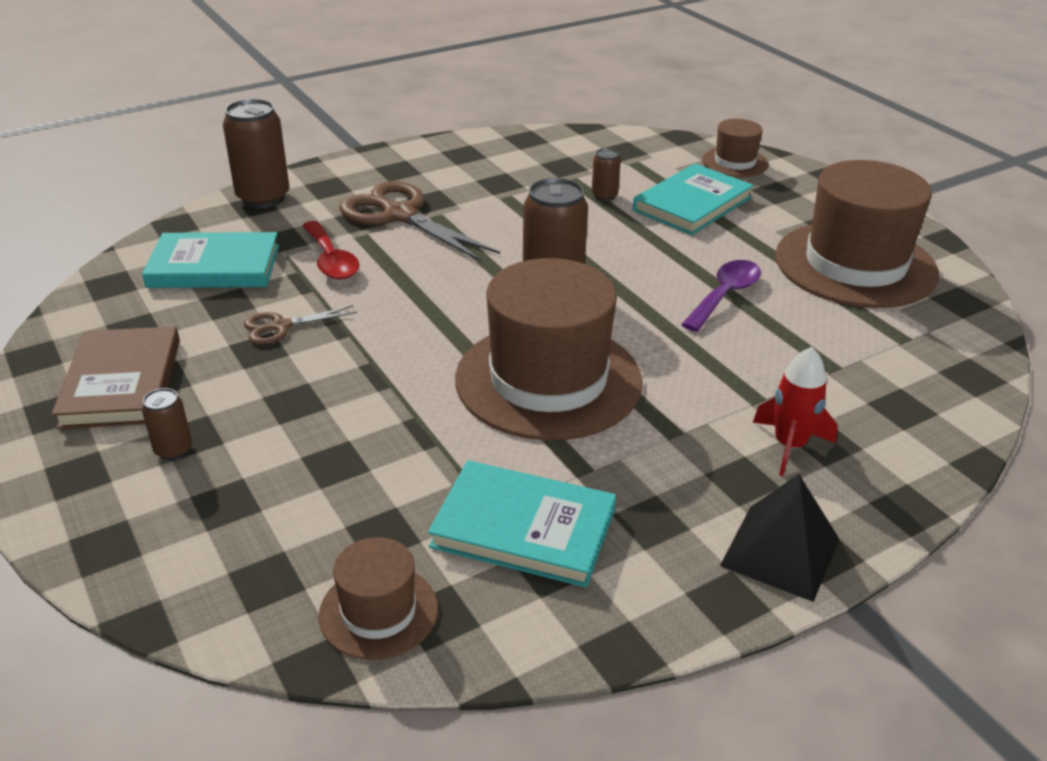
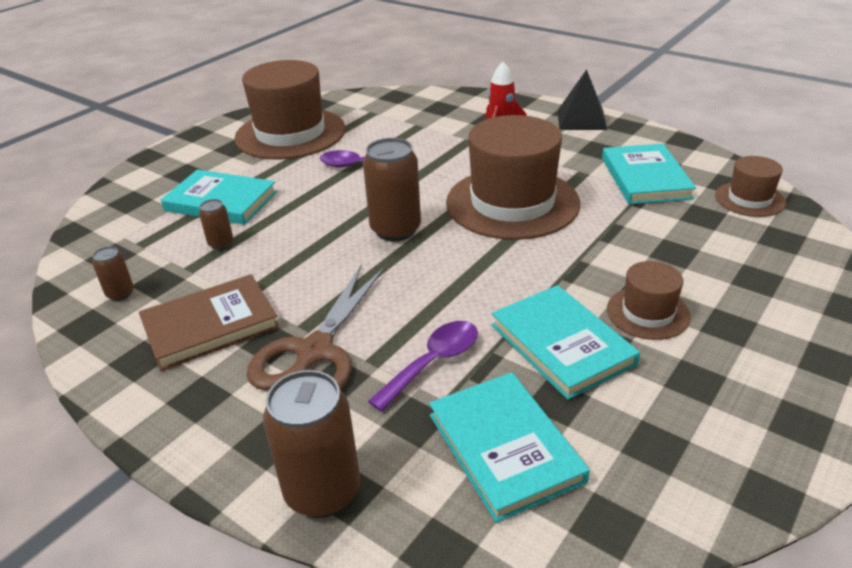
camera: 110 degrees left, 0 degrees up
brown book [51,326,180,429] -> brown book moved to [139,274,280,371]
brown can [142,388,192,460] -> brown can moved to [92,246,134,301]
brown scissors [244,305,357,344] -> turquoise book [491,285,640,400]
red spoon [302,221,359,280] -> purple spoon [368,321,478,412]
brown hat [702,119,769,177] -> brown hat moved to [607,261,691,340]

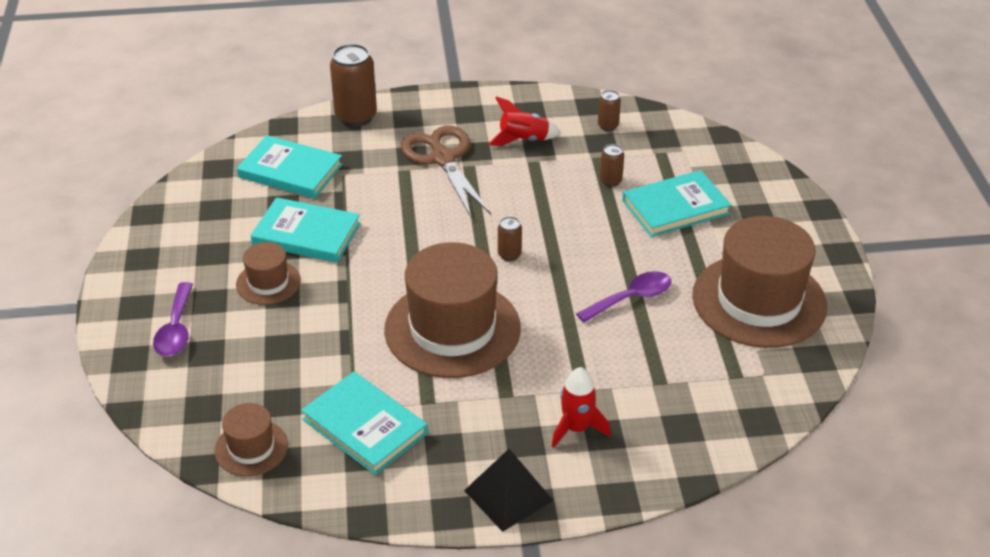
camera: 135 degrees right, 5 degrees up
brown book [139,274,280,371] -> red rocket [488,97,561,146]
brown can [363,138,421,242] -> brown can [498,216,522,261], size x0.50
purple spoon [368,321,478,412] -> purple spoon moved to [153,282,193,356]

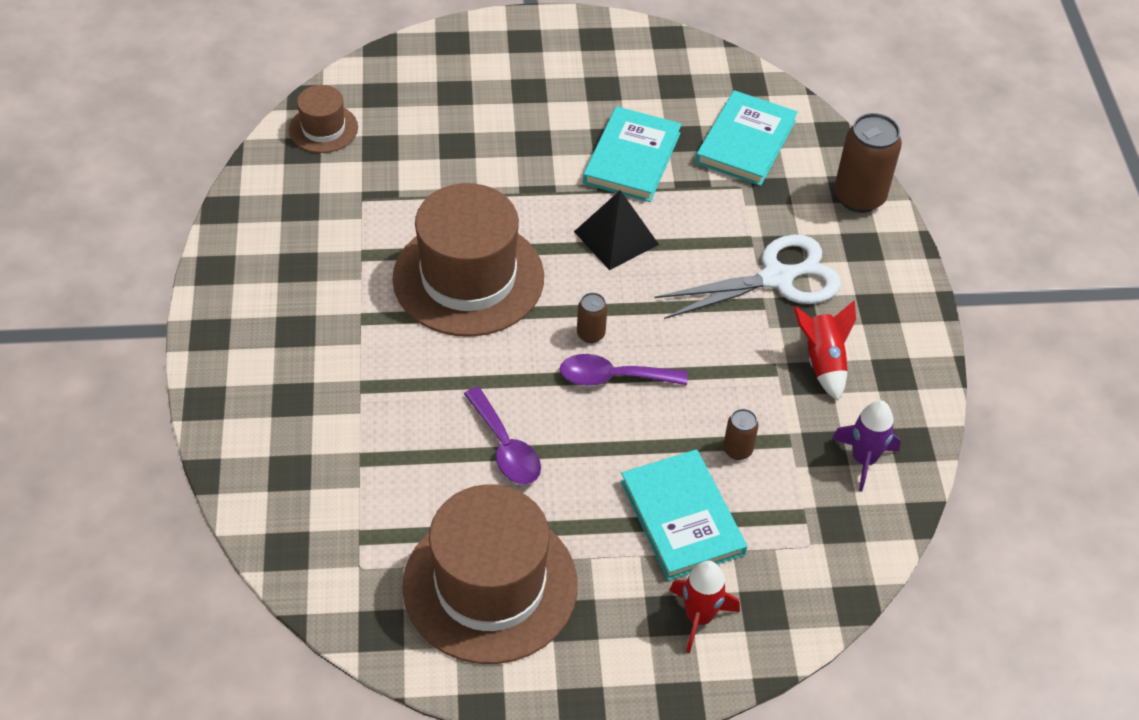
camera: 90 degrees right, 10 degrees up
purple spoon [153,282,193,356] -> purple spoon moved to [560,354,688,386]
brown hat [236,242,301,305] -> none
turquoise book [301,371,428,475] -> none
brown scissors [401,126,491,217] -> white scissors [655,234,841,319]
black pyramid [464,449,554,532] -> black pyramid moved to [574,190,659,270]
red rocket [552,367,611,448] -> red rocket moved to [669,561,740,653]
brown can [598,90,621,131] -> purple rocket [832,400,901,492]

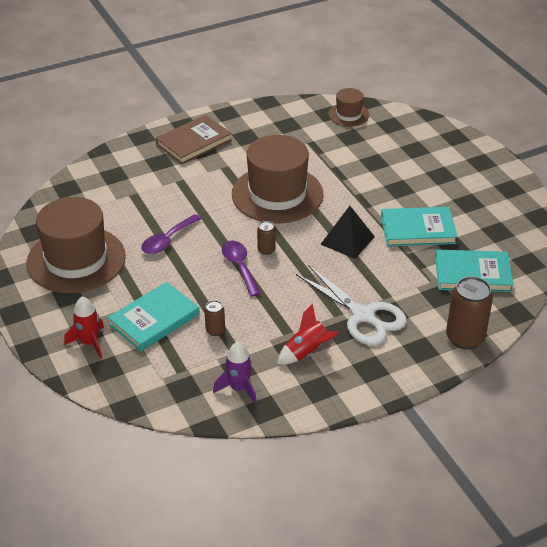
camera: 70 degrees right, 10 degrees down
none -> brown book [156,115,232,164]

